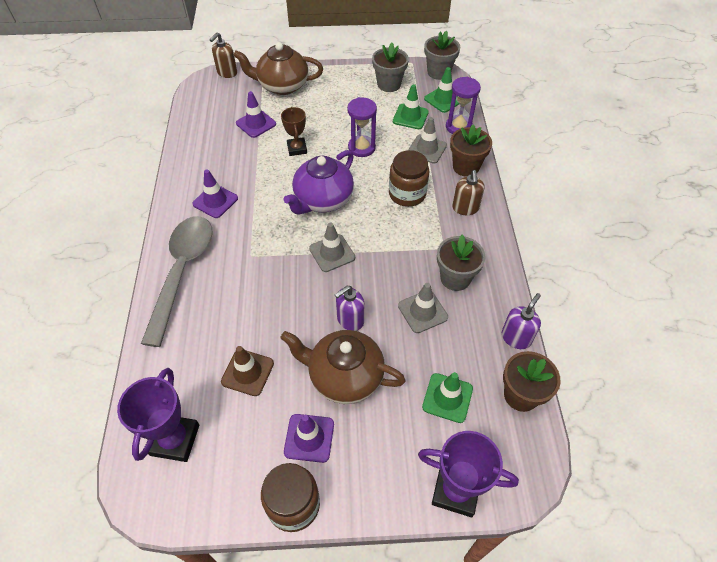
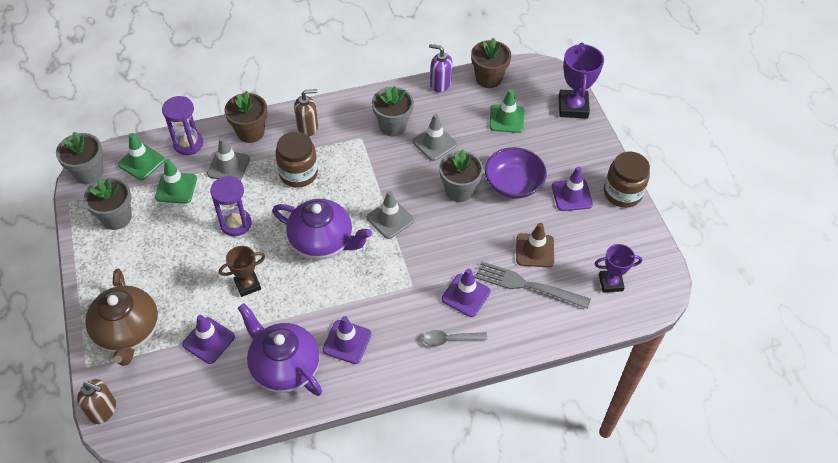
camera: 105 degrees left, 0 degrees up
purple trophy [117,368,199,462] -> purple trophy [594,244,642,293], size x0.64
grey spoon [141,216,213,347] -> grey spoon [423,330,487,346], size x0.41
brown teapot [281,330,406,404] -> purple bowl [485,147,547,199]
purple soap dispenser [335,286,364,331] -> grey flower pot [439,149,484,202]
none -> purple teapot [238,303,322,396]
none -> purple traffic cone [442,269,491,317]
none -> grey fork [475,261,591,309]

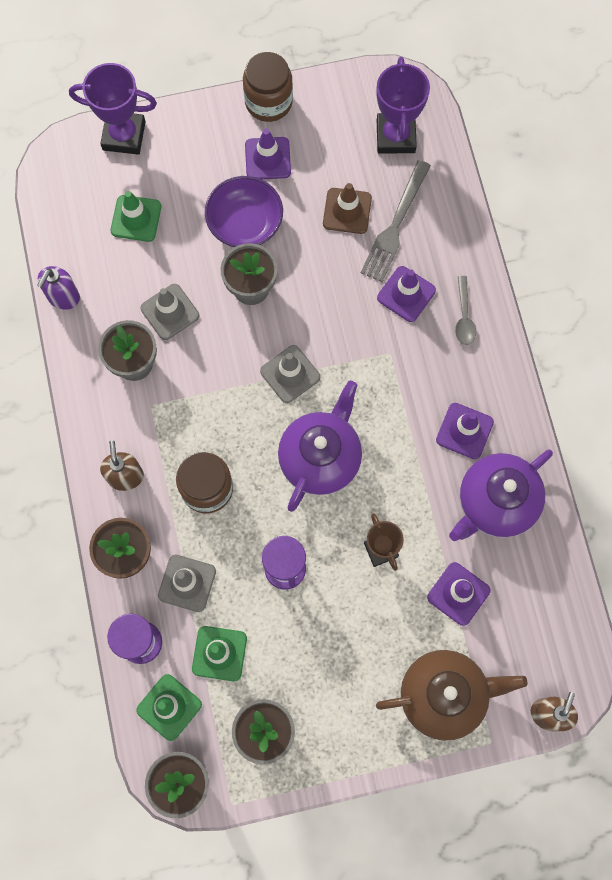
camera: 85 degrees left, 20 degrees up
brown flower pot [471,37,511,88] -> none
purple trophy [594,244,642,293] -> purple trophy [376,57,430,154], size x1.56

